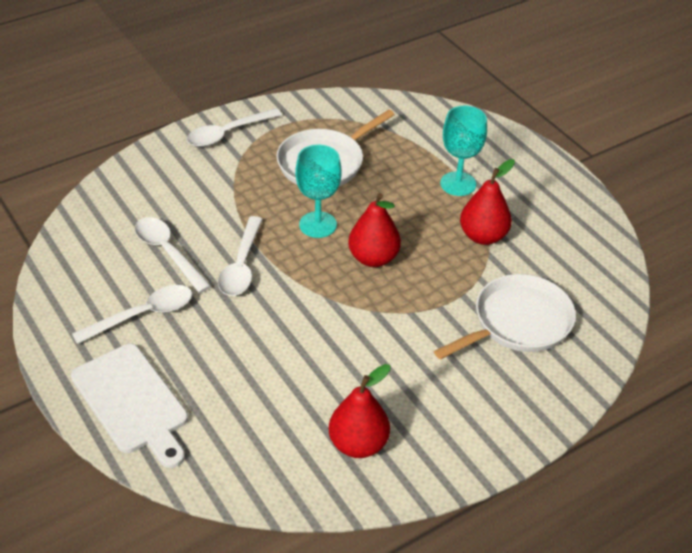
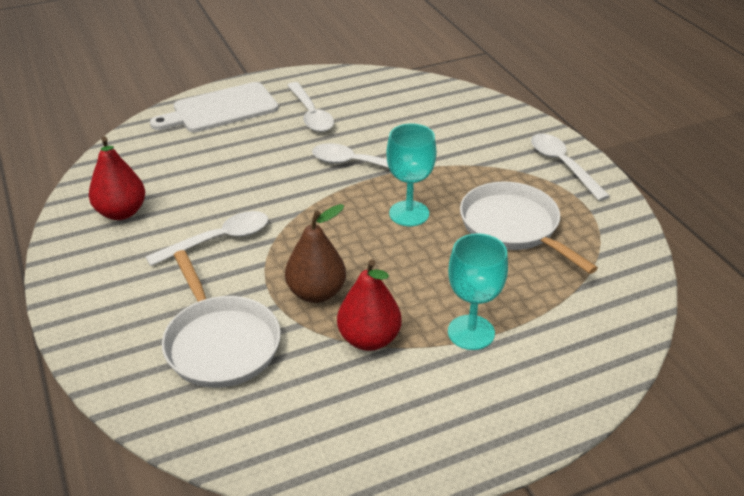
camera: 100 degrees right, 5 degrees down
white spoon [135,217,211,293] -> white spoon moved to [145,211,268,266]
red pear [348,193,401,267] -> none
none -> brown pear [285,204,346,303]

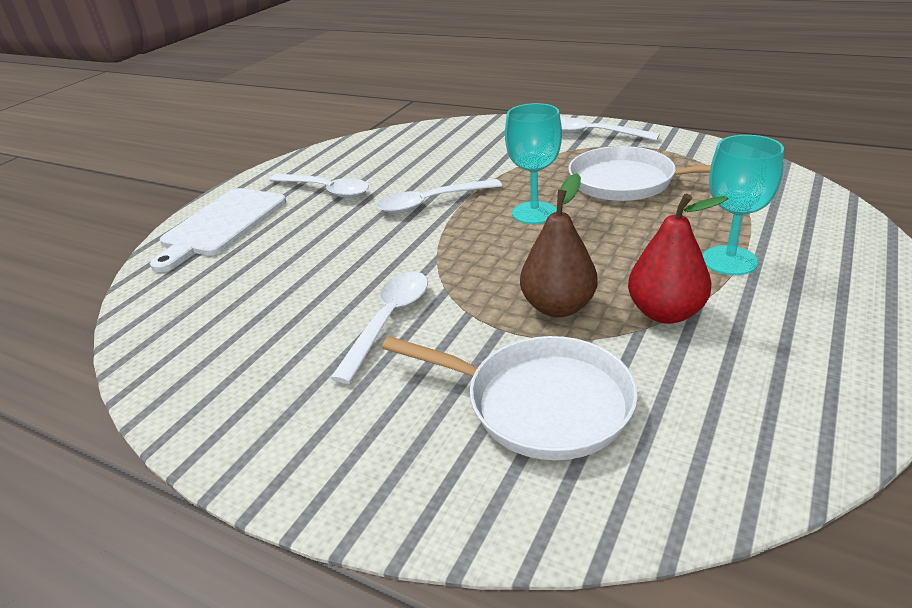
camera: 35 degrees left, 5 degrees down
red pear [89,137,145,220] -> none

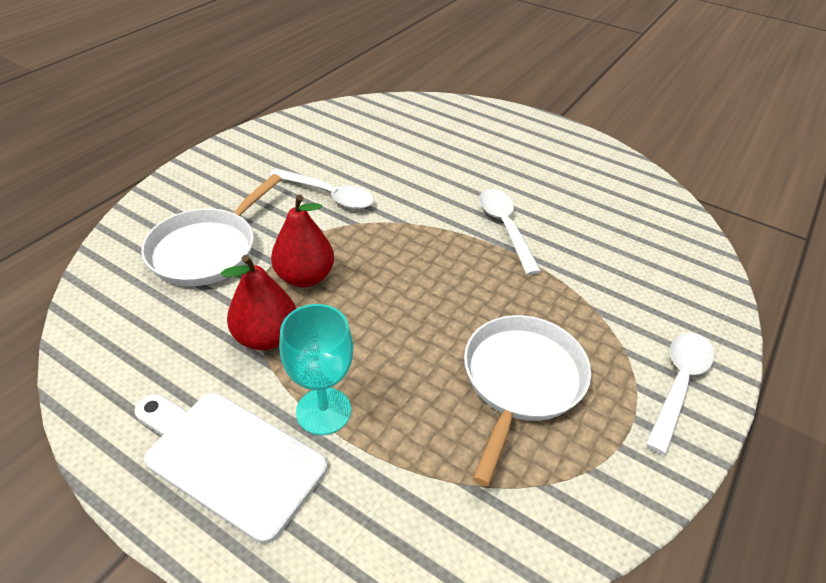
camera: 90 degrees right, 10 degrees up
white cutting board [150,188,286,272] -> white cutting board moved to [134,393,328,544]
white spoon [270,174,369,198] -> none
turquoise goblet [505,103,562,224] -> none
brown pear [520,173,597,317] -> red pear [271,194,334,288]

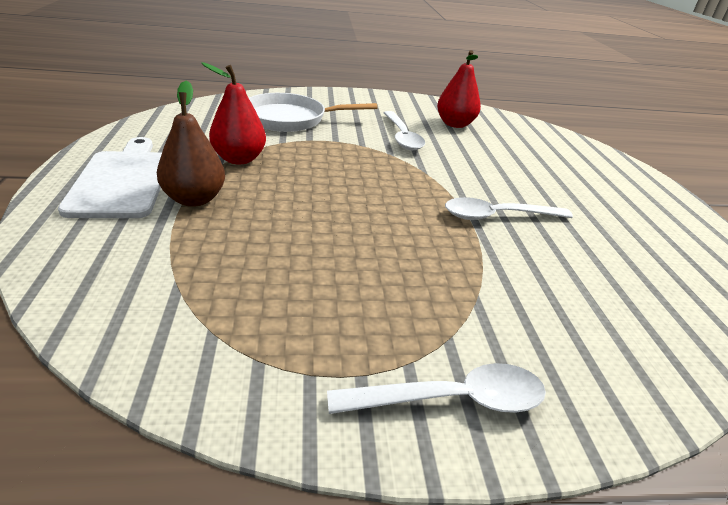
camera: 50 degrees right, 10 degrees down
red pear [271,194,334,288] -> red pear moved to [437,50,481,128]
turquoise goblet [279,304,353,435] -> brown pear [157,81,225,207]
white pan [464,315,591,486] -> none
white spoon [479,189,541,275] -> white spoon turned 135 degrees counterclockwise [445,197,573,220]

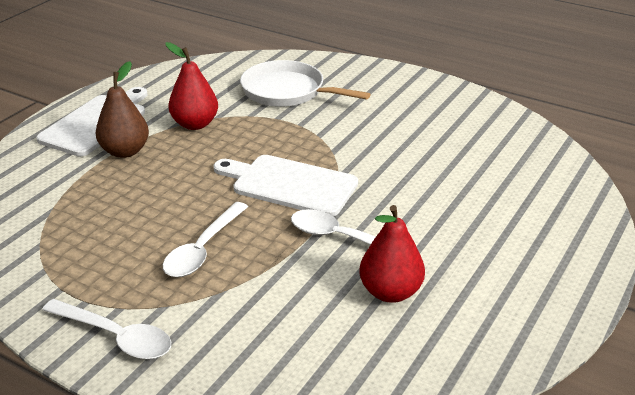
camera: 40 degrees right, 0 degrees up
white spoon [384,111,425,151] -> white spoon moved to [163,202,248,277]
red pear [437,50,481,128] -> red pear moved to [359,205,425,303]
none -> white cutting board [213,155,358,217]

